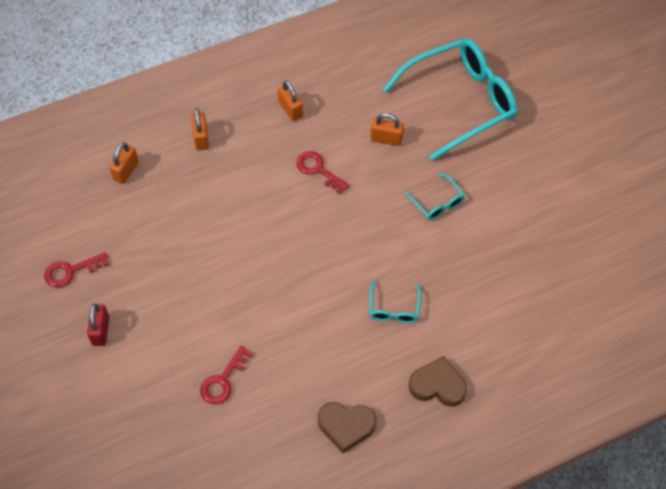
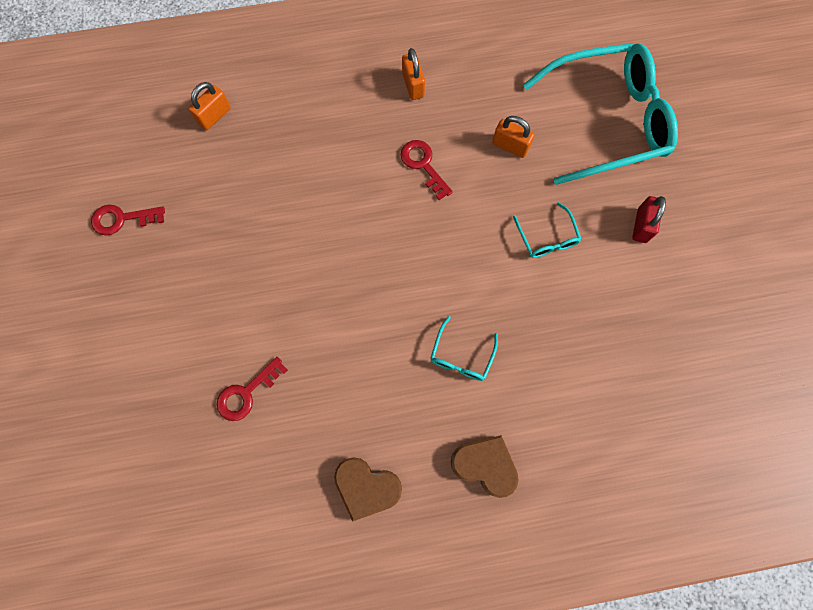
camera: 15 degrees right, 15 degrees up
red padlock [87,303,109,346] -> red padlock moved to [632,196,666,243]
orange padlock [191,109,209,150] -> none

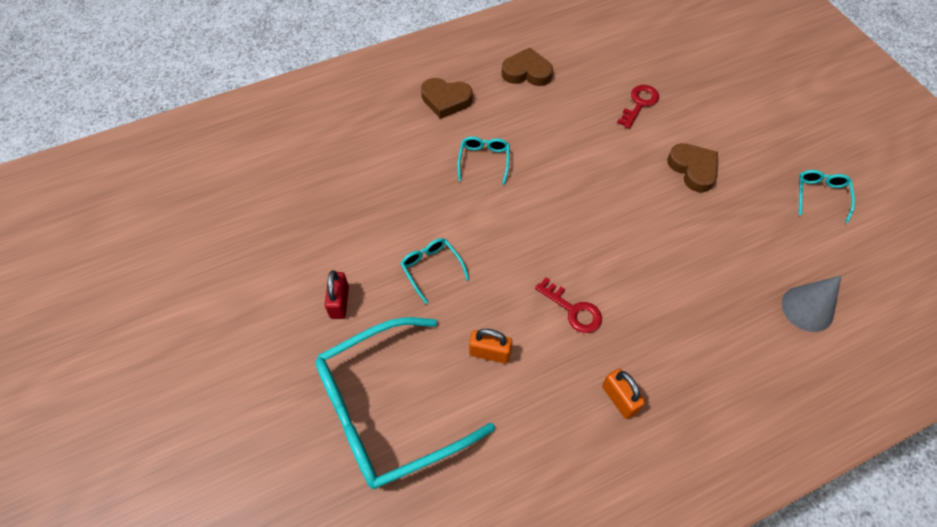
camera: 165 degrees right, 15 degrees down
red key [91,205,165,235] -> turquoise glasses [799,170,855,223]
orange padlock [189,82,231,130] -> grey cone [782,275,842,332]
none -> brown heart [667,143,718,192]

